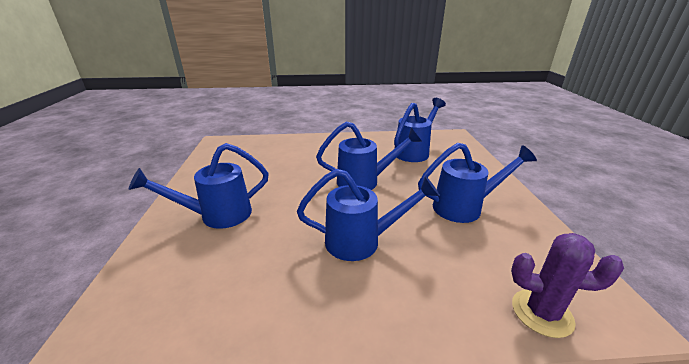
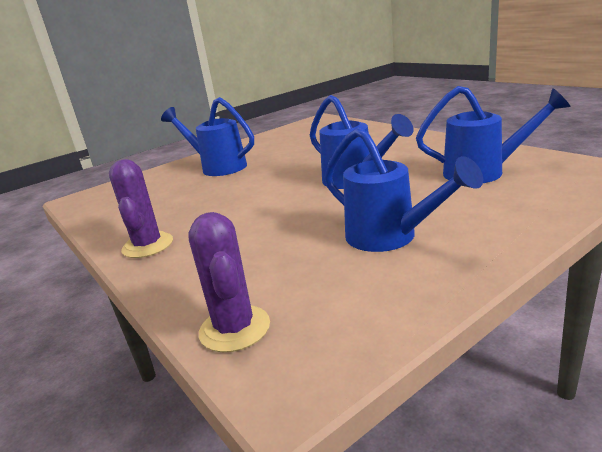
camera: 60 degrees right, 5 degrees down
blue watering can [297,169,440,261] -> none
none -> purple cactus [109,159,173,258]

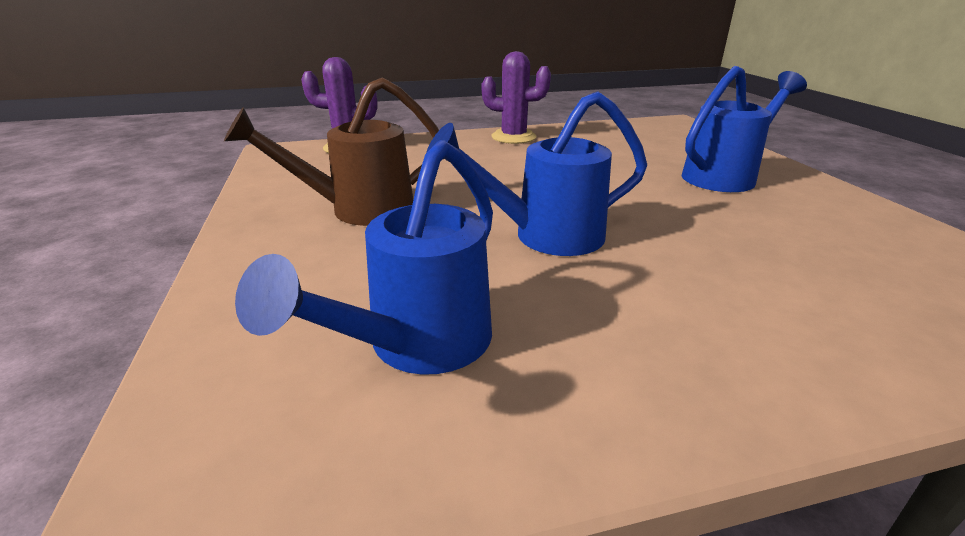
camera: 110 degrees right, 5 degrees up
blue watering can [324,128,483,252] -> brown watering can [224,77,439,226]

